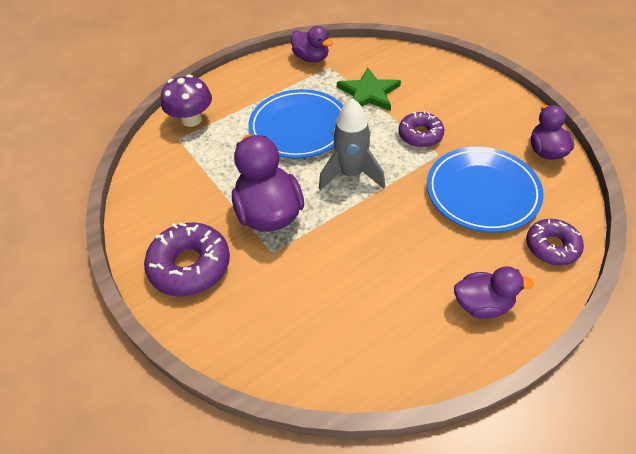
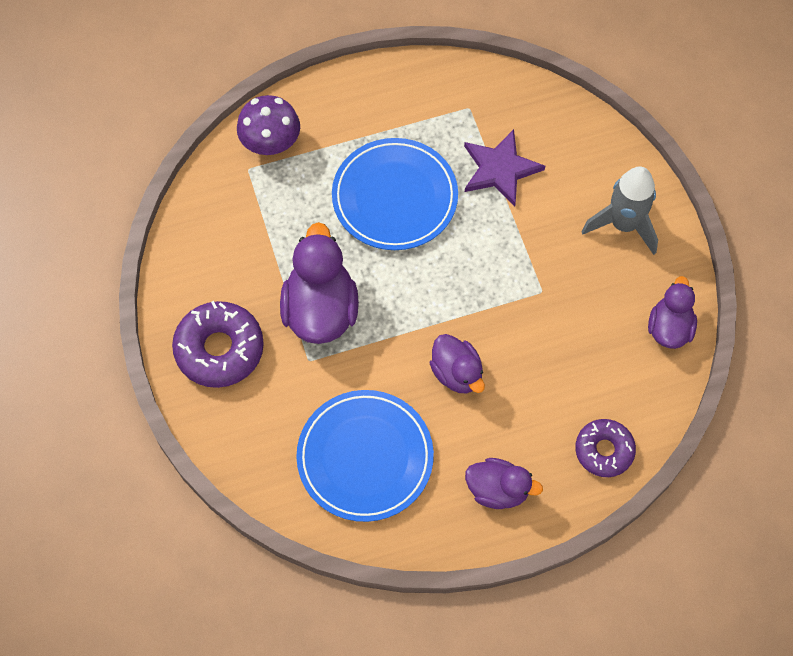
camera: 15 degrees right, 15 degrees up
purple duck [291,26,333,62] -> purple duck moved to [430,334,485,393]
grey rocket [319,98,385,190] -> grey rocket moved to [581,166,658,255]
green star [337,68,401,111] -> purple star [464,129,545,207]
purple donut [398,111,444,147] -> none
blue plate [427,147,544,232] -> blue plate moved to [296,390,434,522]

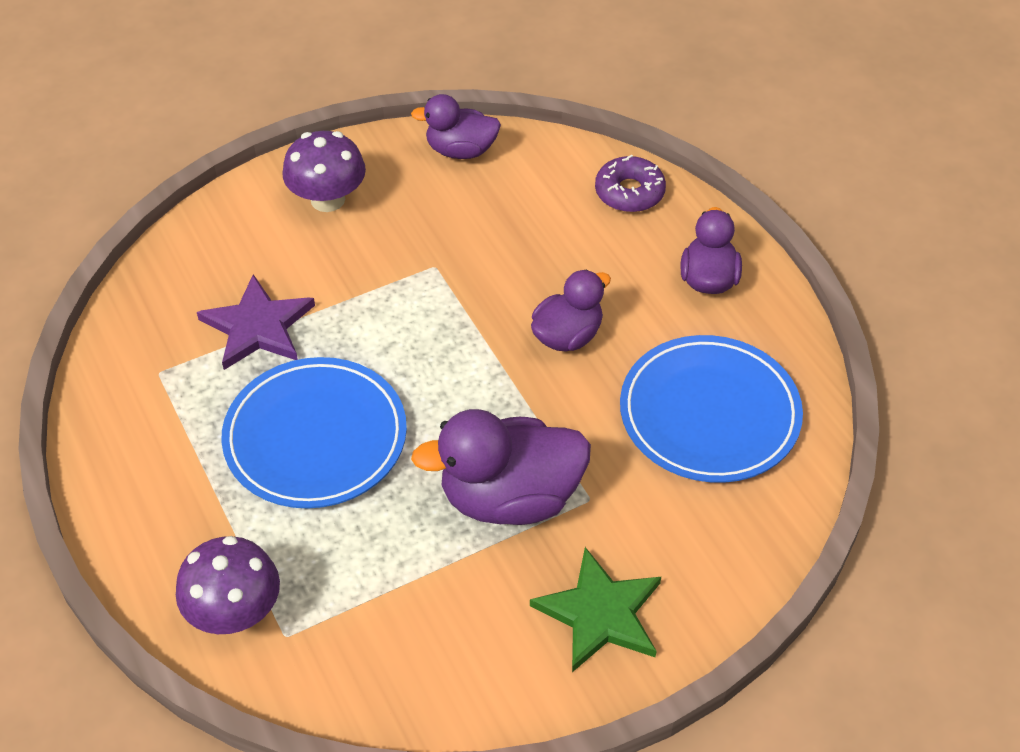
camera: 100 degrees left, 15 degrees down
purple donut [172,301,264,388] -> green star [530,547,661,672]
grey rocket [581,166,658,255] -> purple mushroom [282,131,366,212]

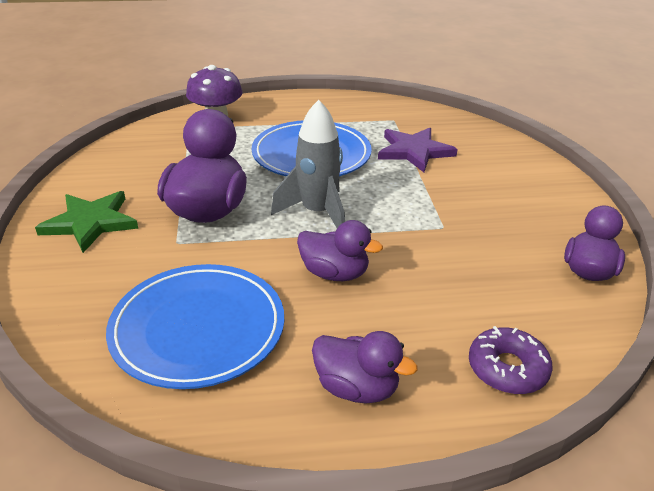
camera: 110 degrees right, 15 degrees down
purple mushroom [282,131,366,212] -> none
purple duck [531,270,611,352] -> purple duck turned 45 degrees counterclockwise [297,220,383,281]
none -> grey rocket [271,100,345,228]

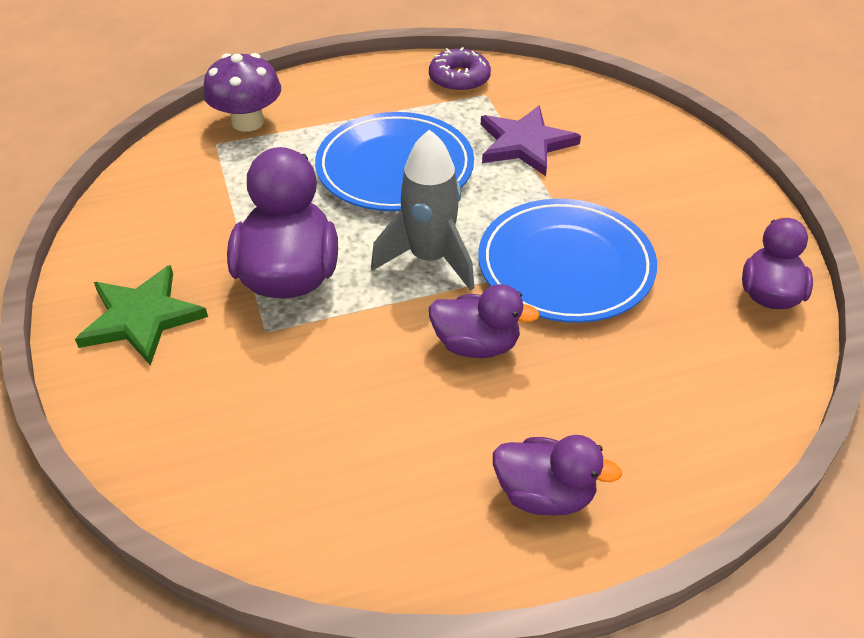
camera: 10 degrees left, 10 degrees up
blue plate [106,264,284,389] -> blue plate moved to [478,199,657,323]
purple donut [469,326,553,394] -> purple donut moved to [429,47,491,92]

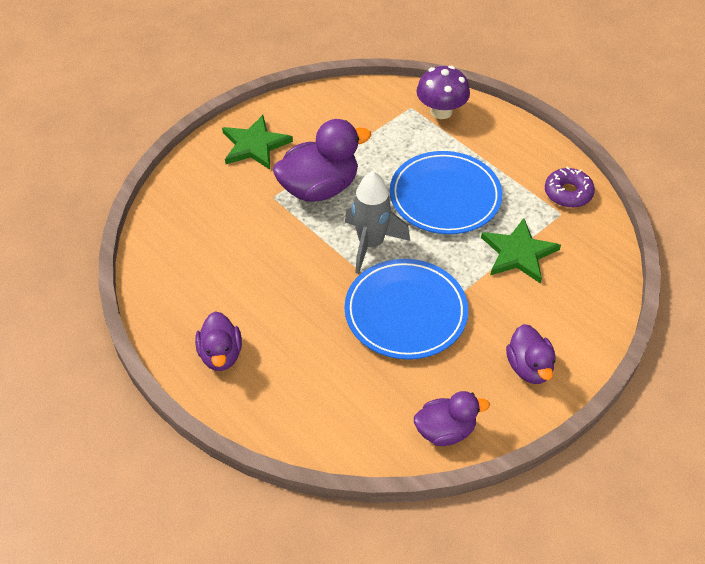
camera: 65 degrees right, 5 degrees up
purple duck [429,284,540,358] -> purple duck moved to [506,324,556,384]
purple star [481,105,581,176] -> green star [481,218,561,283]

